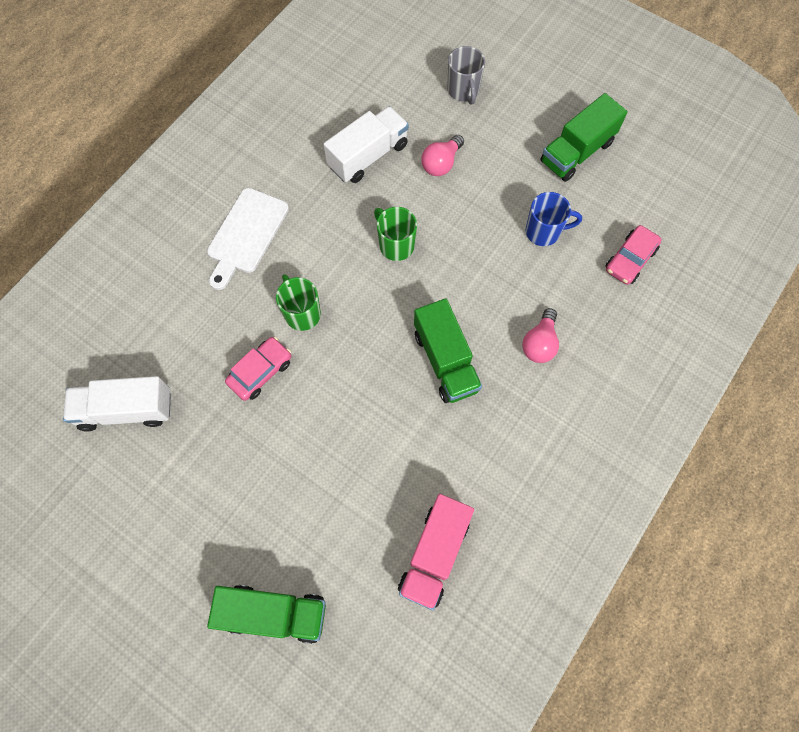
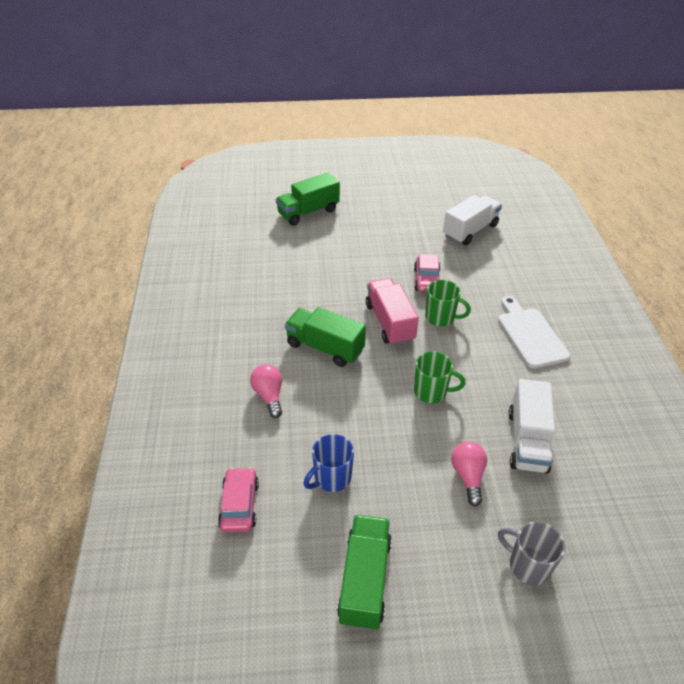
camera: 140 degrees right, 25 degrees down
pink truck [398,494,474,610] -> pink truck moved to [366,278,419,346]

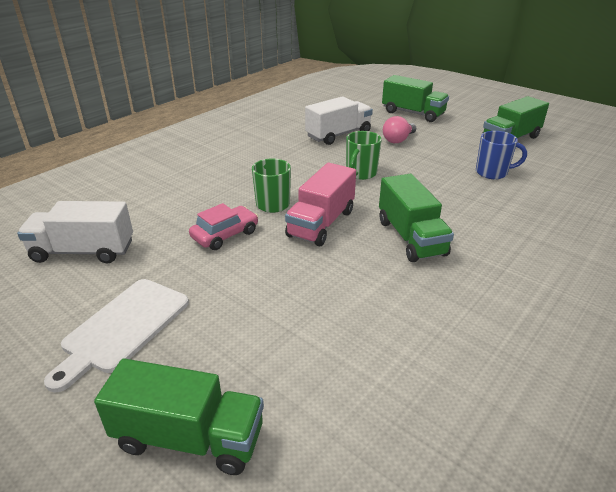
camera: 135 degrees left, 10 degrees down
pink car [218,467,259,532] -> none
pink light bulb [250,364,282,418] -> none
green mug [414,351,466,403] -> green mug turned 120 degrees counterclockwise [346,131,382,180]
white cutting board [498,296,570,368] -> white cutting board moved to [44,279,189,392]
grey mug [498,521,565,585] -> green truck [382,75,449,122]

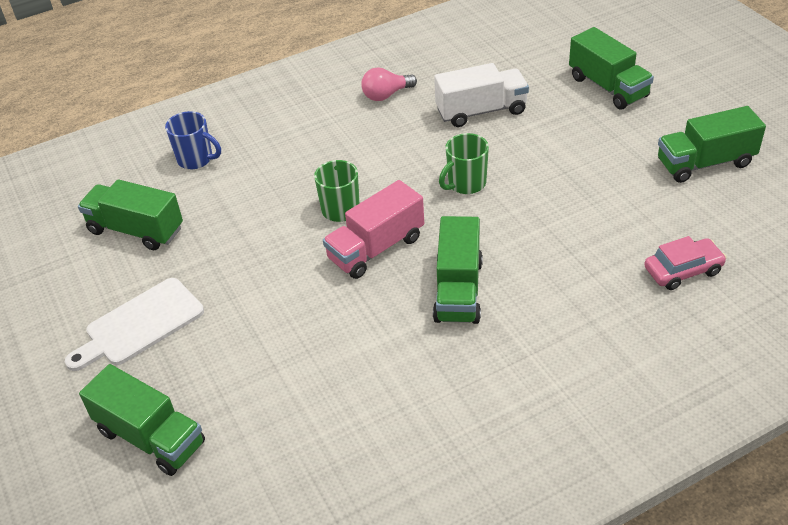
camera: 25 degrees right, 10 degrees up
white truck [17,201,133,264] -> green truck [78,179,183,250]
pink car [189,203,258,250] -> pink car moved to [644,236,727,290]
pink light bulb [383,116,416,143] -> pink light bulb moved to [361,67,417,101]
blue mug [476,131,527,179] -> blue mug moved to [165,111,221,169]

